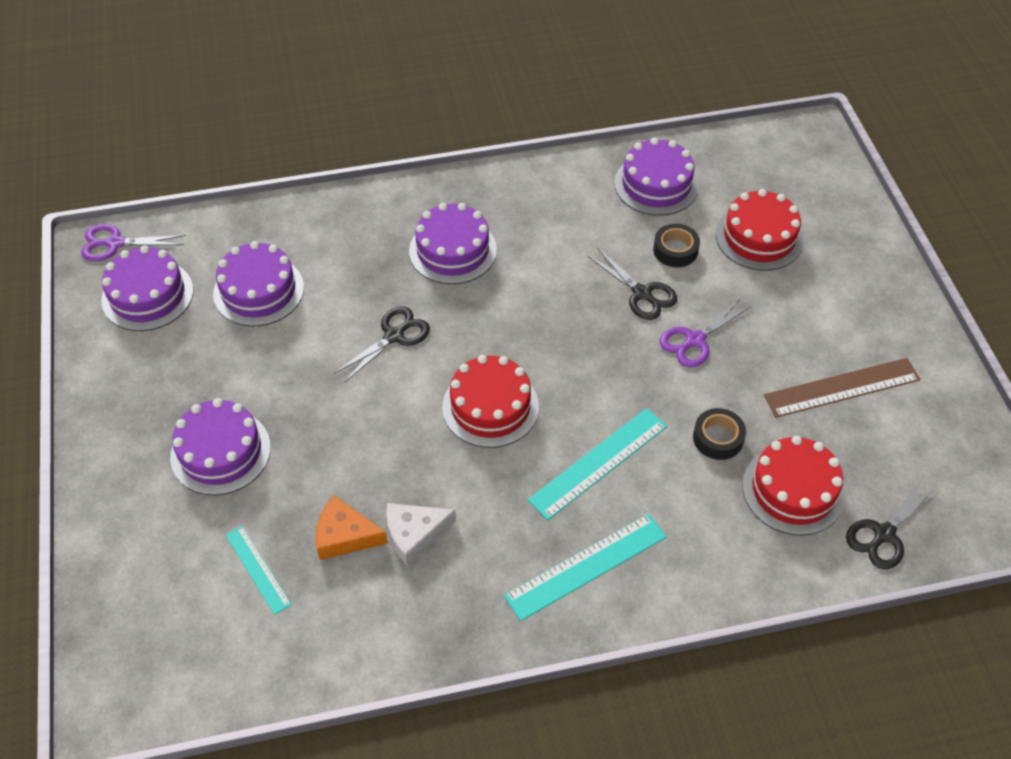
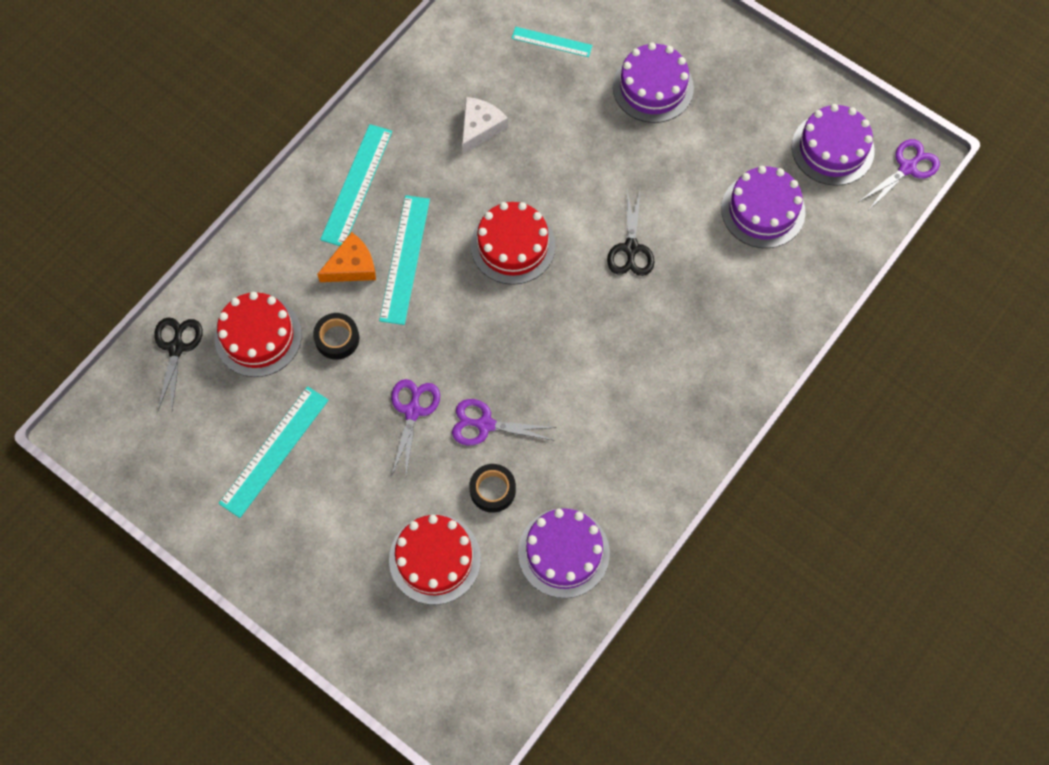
camera: 140 degrees right, 15 degrees up
orange cheese [316,496,388,560] -> orange cheese moved to [317,232,376,282]
purple cake [409,203,497,284] -> none
black scissors [588,248,677,320] -> purple scissors [452,399,556,445]
brown ruler [764,358,920,418] -> turquoise ruler [218,386,329,518]

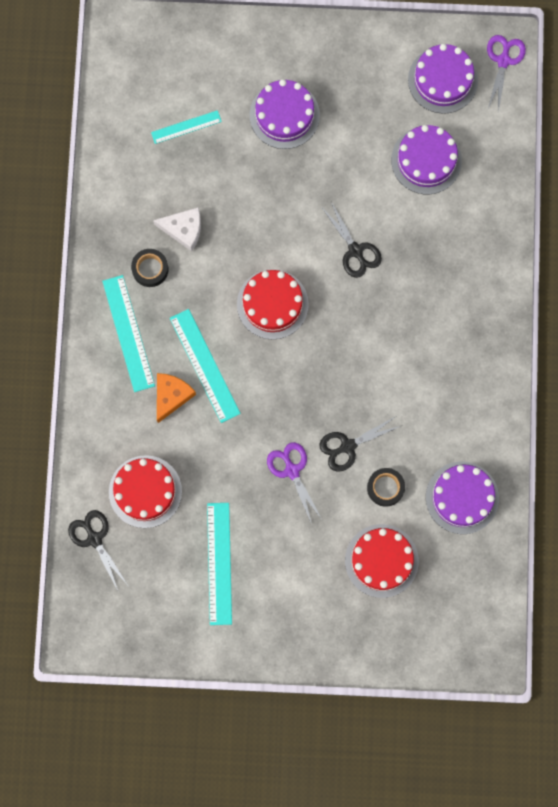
camera: 35 degrees left, 10 degrees up
black tape [313,313,359,360] -> black tape moved to [131,249,169,287]
purple scissors [452,399,556,445] -> black scissors [319,416,400,472]
white cheese [462,97,508,154] -> white cheese turned 105 degrees clockwise [153,207,201,251]

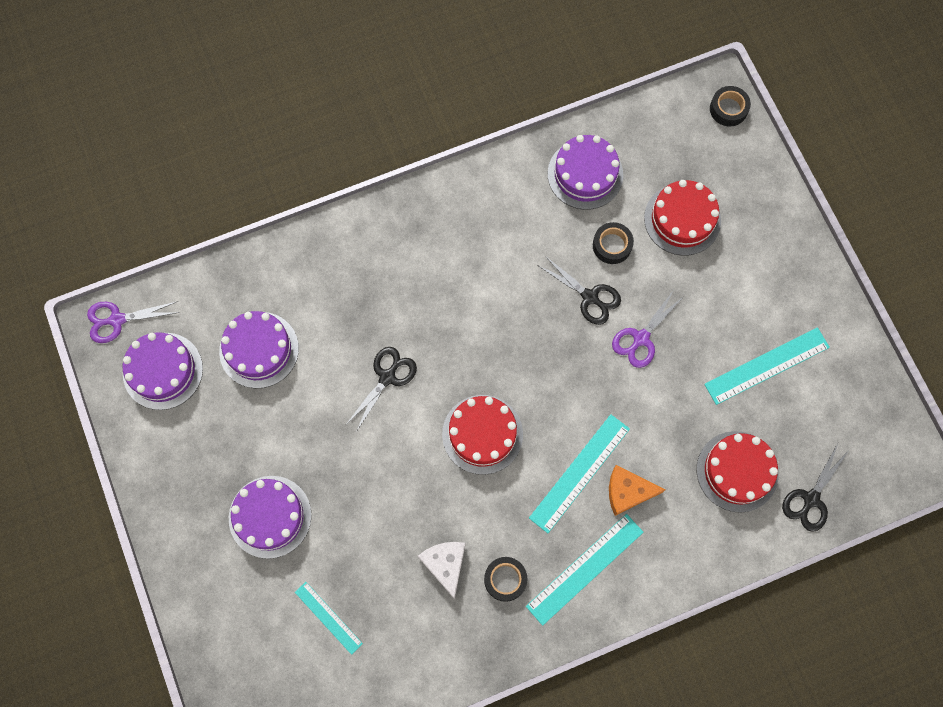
camera: 115 degrees left, 5 degrees down
none -> black tape [710,86,751,126]

